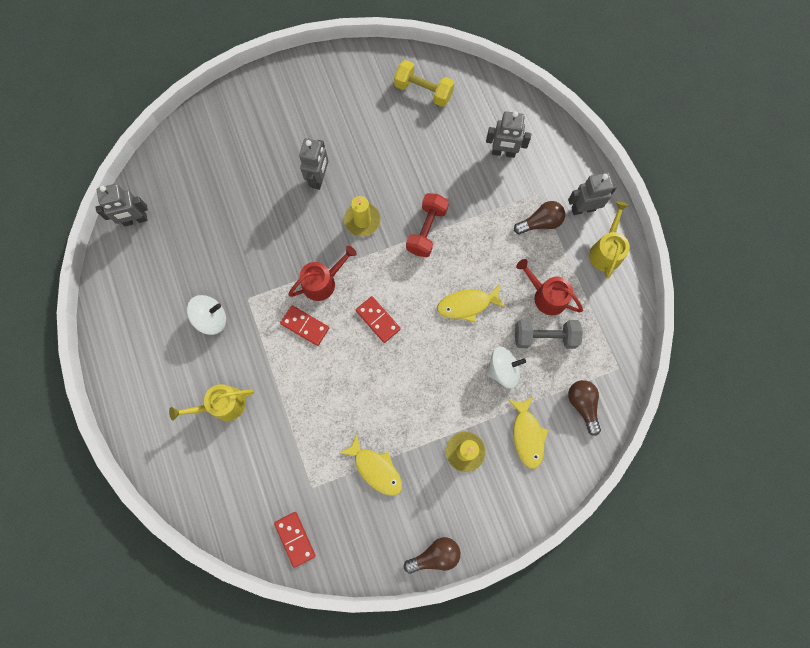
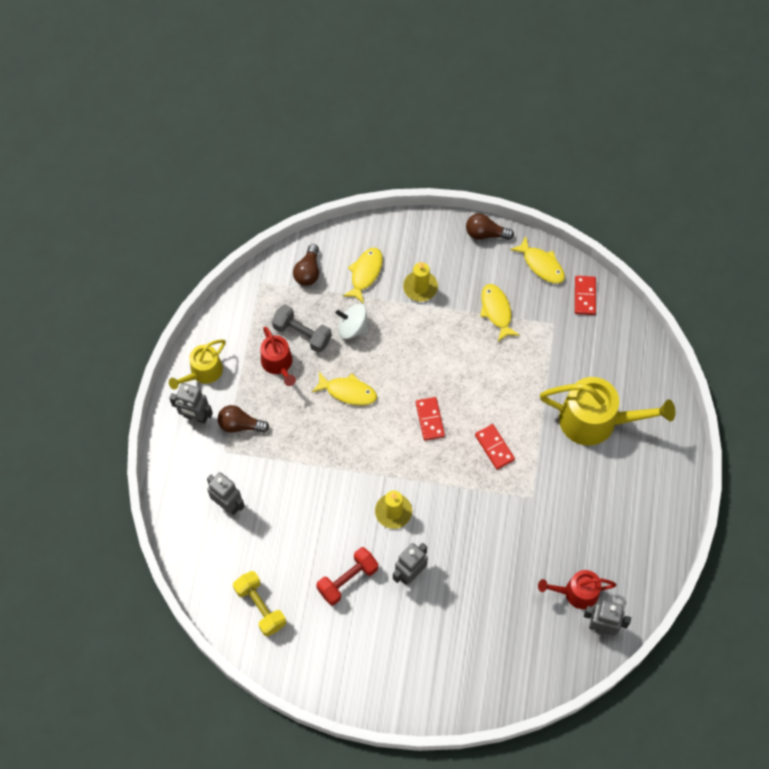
camera: 150 degrees left, 10 degrees down
yellow watering can [169,384,254,421] -> yellow watering can [540,377,675,446], size x1.74
white spinning top [187,295,226,335] -> none
red watering can [288,246,357,301] -> red watering can moved to [538,570,617,609]
red dumbbell [406,193,449,257] -> red dumbbell moved to [316,547,378,605]
none -> yellow fish [510,236,565,284]

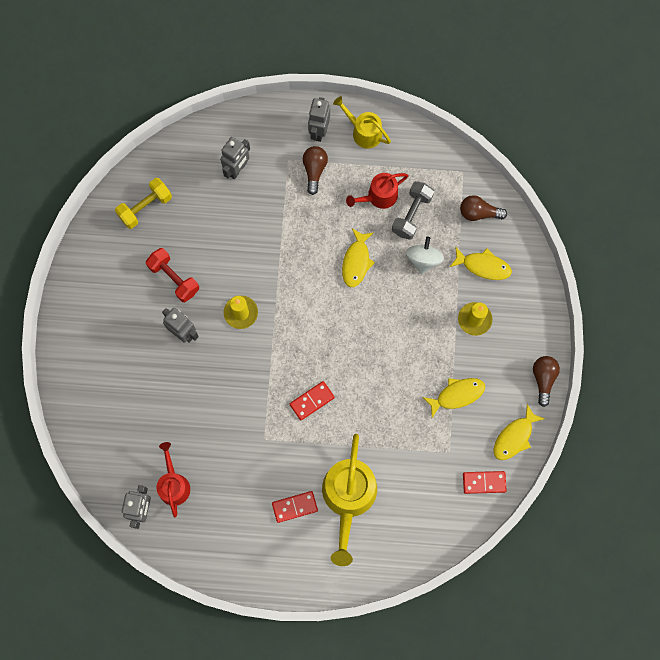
camera: 85 degrees right, 10 degrees up
red domino [416,397,445,441] -> red domino moved to [272,491,318,523]

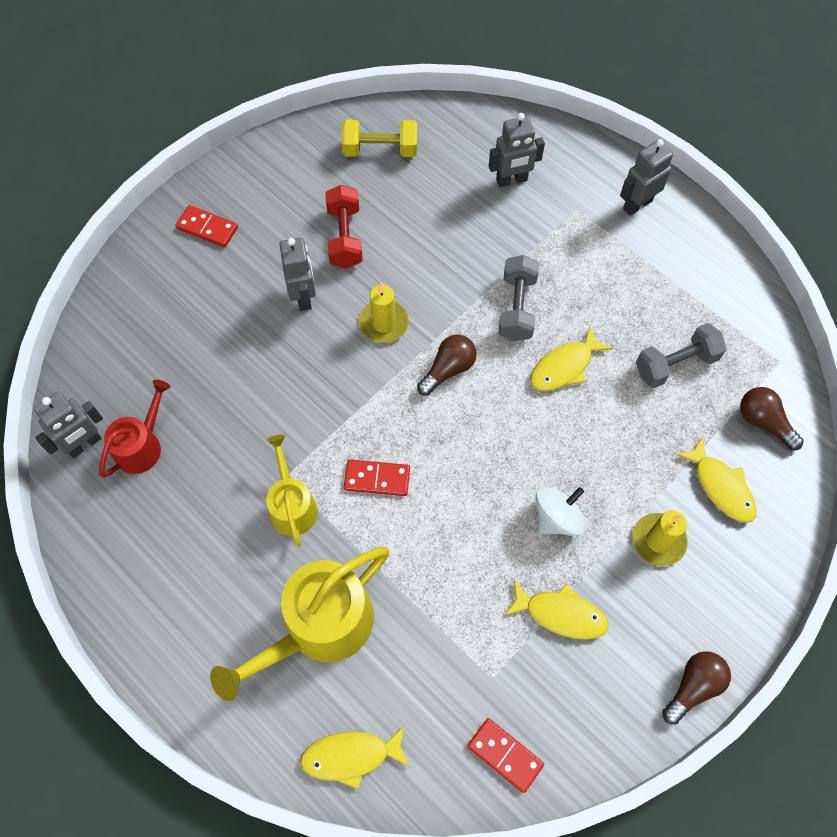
camera: 40 degrees right, 10 degrees down
red domino [272,491,318,523] -> red domino moved to [175,205,238,247]
brown light bulb [303,146,328,195] -> brown light bulb moved to [417,335,477,396]
yellow watering can [333,96,391,149] -> yellow watering can moved to [266,435,318,546]
red watering can [346,173,408,209] -> none
white spinning top [406,236,444,274] -> white spinning top moved to [535,487,586,536]
yellow fish [493,404,545,460] -> yellow fish moved to [300,725,410,789]
none -> grey dumbbell [499,255,539,341]

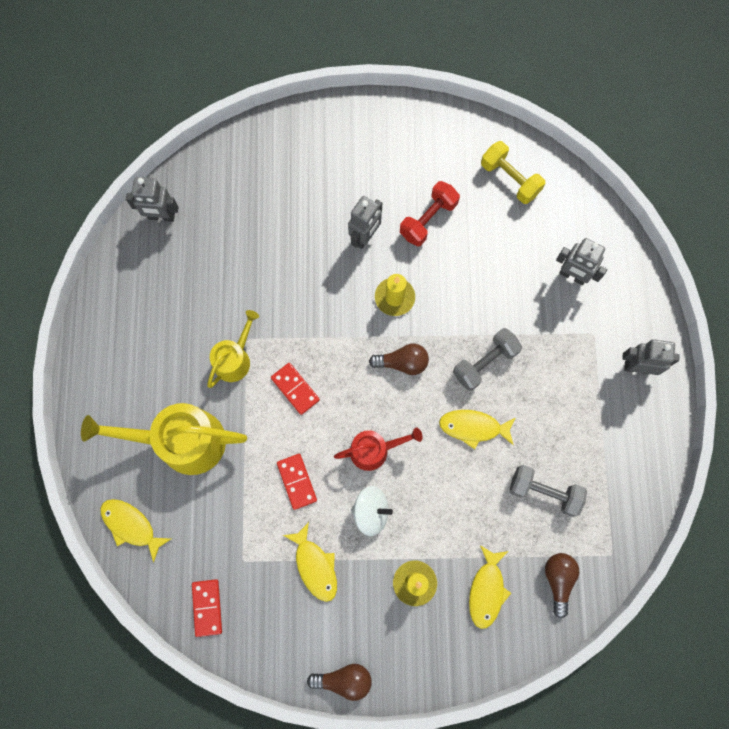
camera: 45 degrees right, 10 degrees up
red watering can [99,380,170,478] -> red watering can moved to [334,428,423,471]
red domino [175,205,238,247] -> red domino moved to [277,454,317,510]

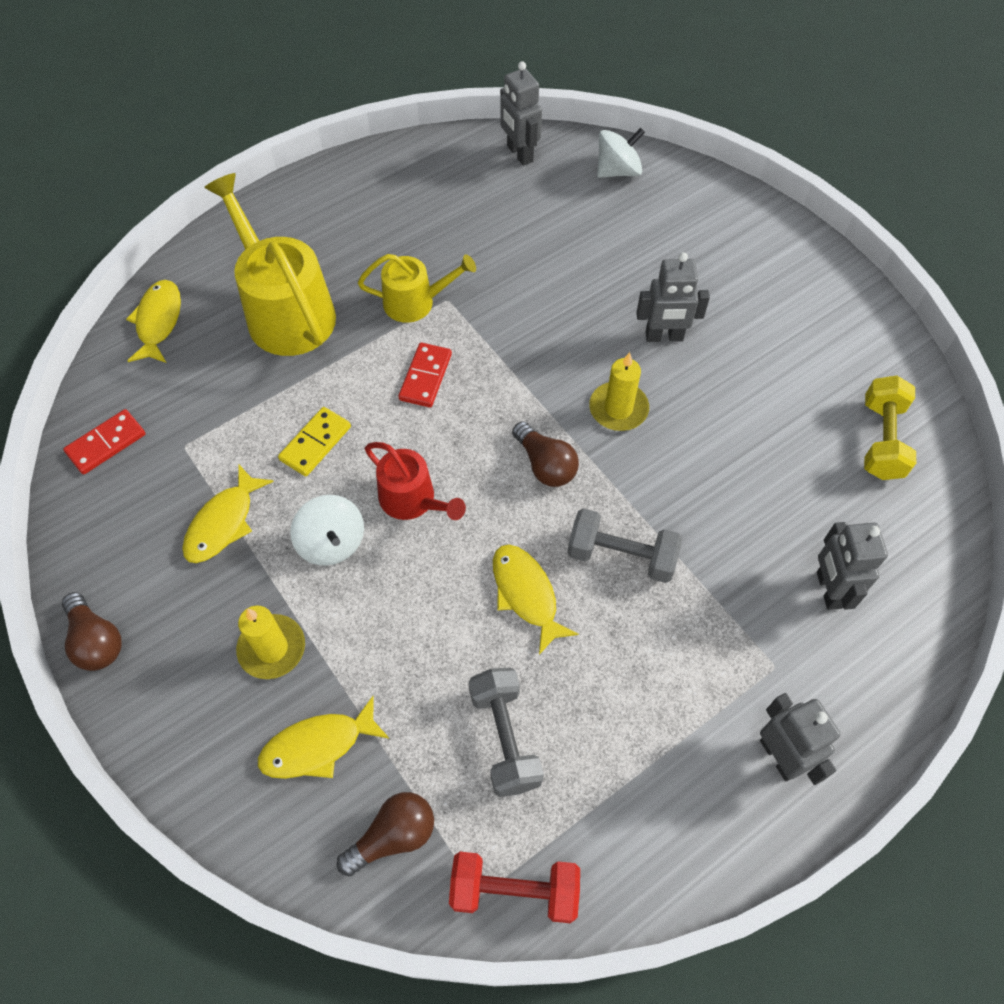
camera: 55 degrees right, 15 degrees down
red domino [277,454,317,510] -> yellow domino [278,407,351,476]
red dumbbell [400,181,460,246] -> red dumbbell moved to [449,852,580,923]
none -> white spinning top [597,128,645,178]

